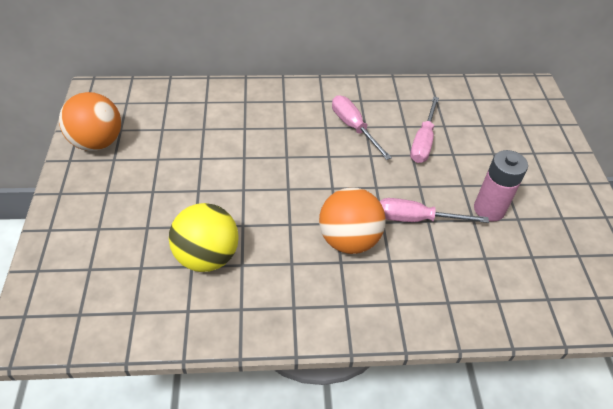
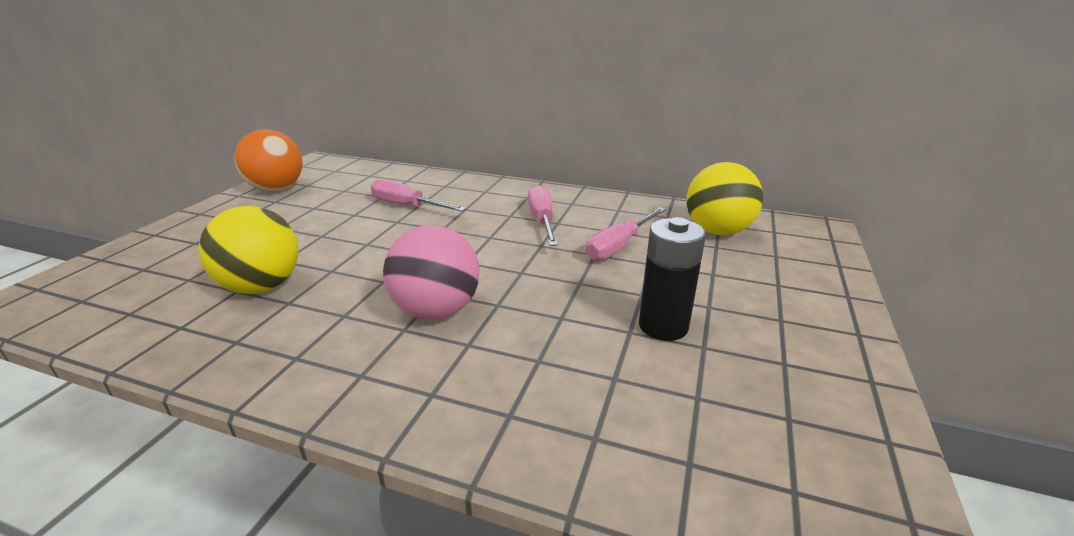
camera: 25 degrees right, 20 degrees down
orange ball [319,187,386,254] -> pink ball [383,225,480,320]
pink screwdriver [379,198,489,223] -> pink screwdriver moved to [370,179,466,211]
pink battery [474,150,528,222] -> black battery [639,217,706,341]
none -> yellow ball [686,162,763,235]

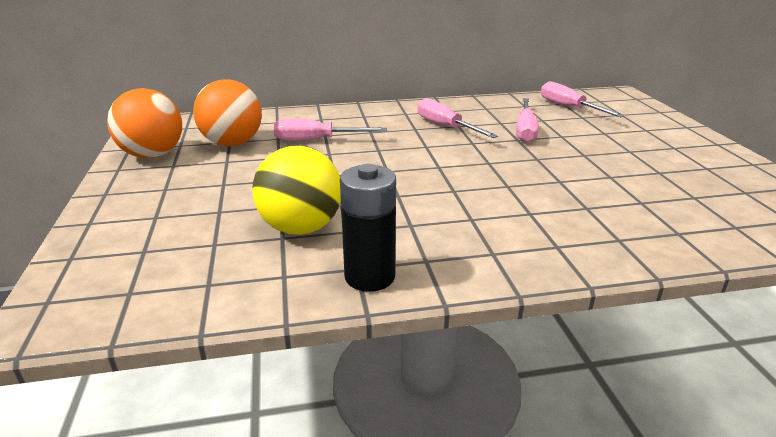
camera: 30 degrees left, 0 degrees up
pink ball [383,225,480,320] -> none
black battery [639,217,706,341] -> black battery moved to [340,164,396,292]
yellow ball [686,162,763,235] -> pink screwdriver [541,81,625,117]
none -> orange ball [193,79,262,146]

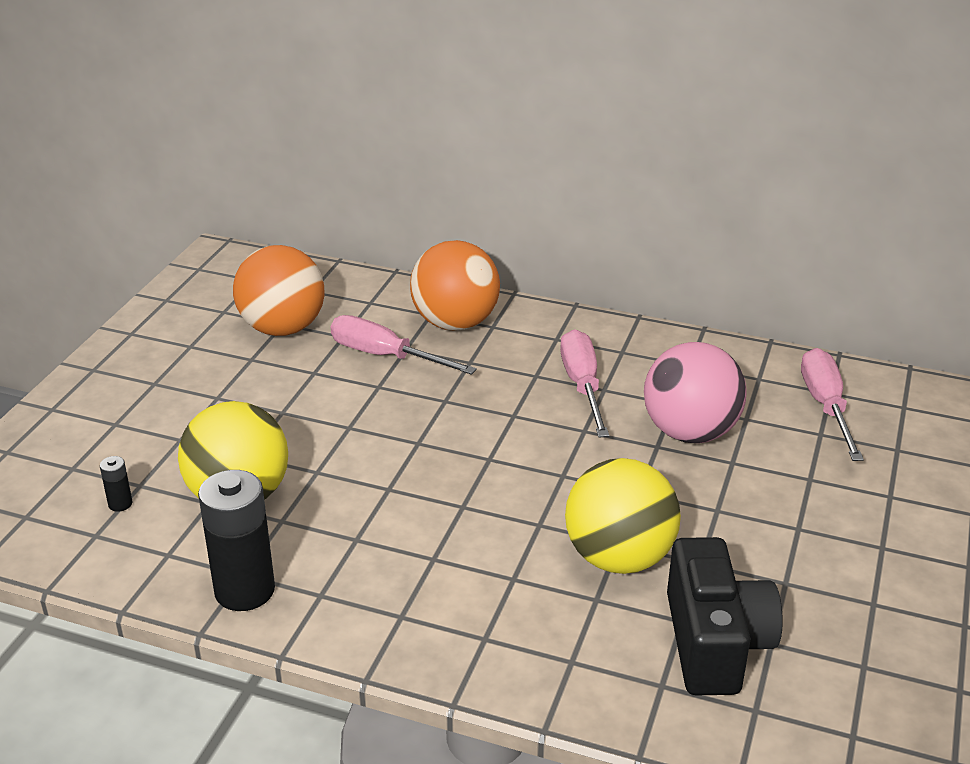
camera: 30 degrees right, 5 degrees up
orange ball [107,88,182,158] -> orange ball moved to [410,240,500,331]
pink screwdriver [516,98,539,143] -> pink ball [644,342,746,443]
none -> black battery [100,456,132,512]
none -> yellow ball [565,458,681,574]
none -> black camera [667,537,783,695]

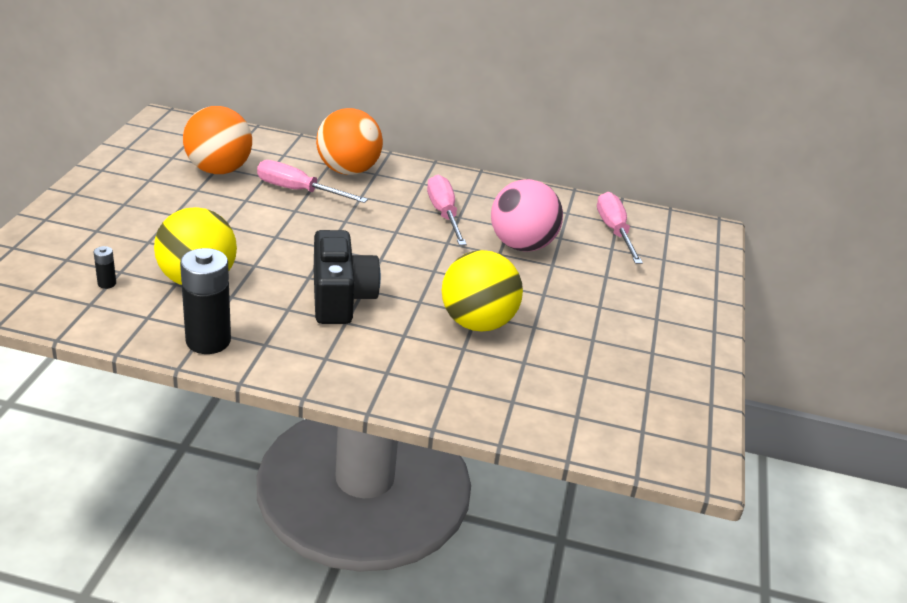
camera: 10 degrees left, 0 degrees up
black camera [667,537,783,695] -> black camera moved to [314,230,381,324]

